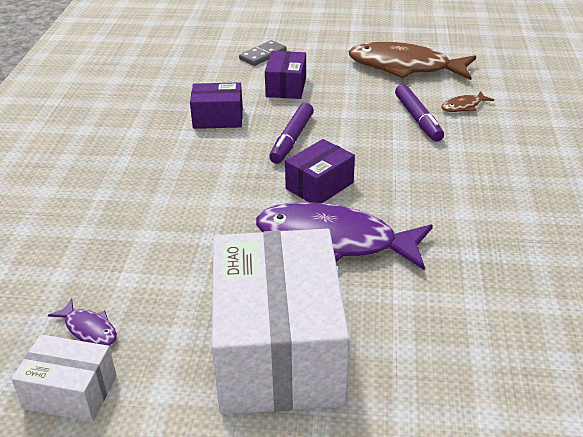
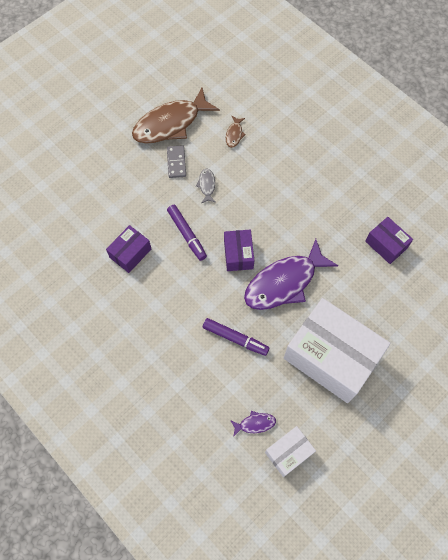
camera: 50 degrees left, 30 degrees up
grey domino [239,40,287,66] -> grey domino moved to [167,145,186,178]
purple box [265,51,306,99] -> purple box moved to [365,217,413,264]
purple marker [395,84,444,142] -> purple marker moved to [203,318,270,356]
none -> grey fish [196,168,215,203]

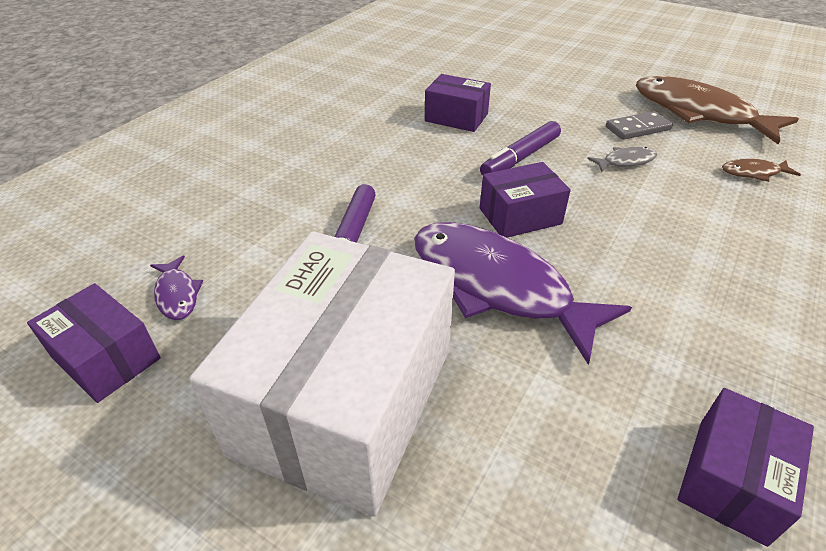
camera: 75 degrees right, 25 degrees down
white box [265,426,316,477] -> purple box [27,283,161,403]

